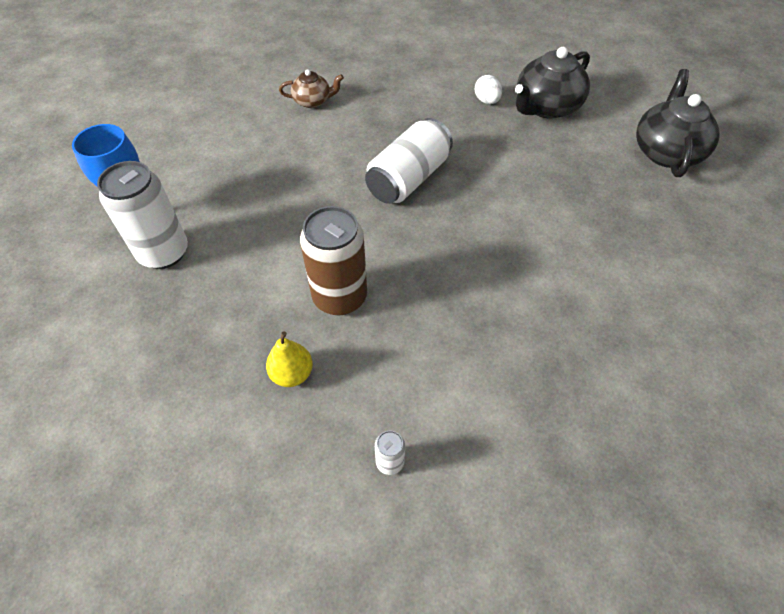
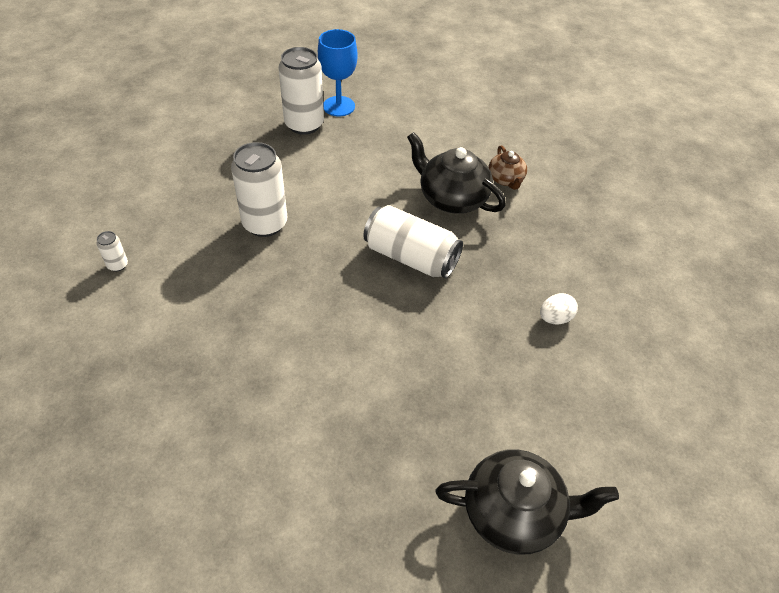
camera: 80 degrees right, 5 degrees down
yellow pear [266,331,313,387] -> none
brown can [300,206,367,315] -> white can [231,142,287,237]
black teapot [515,47,590,119] -> black teapot moved to [407,132,506,214]

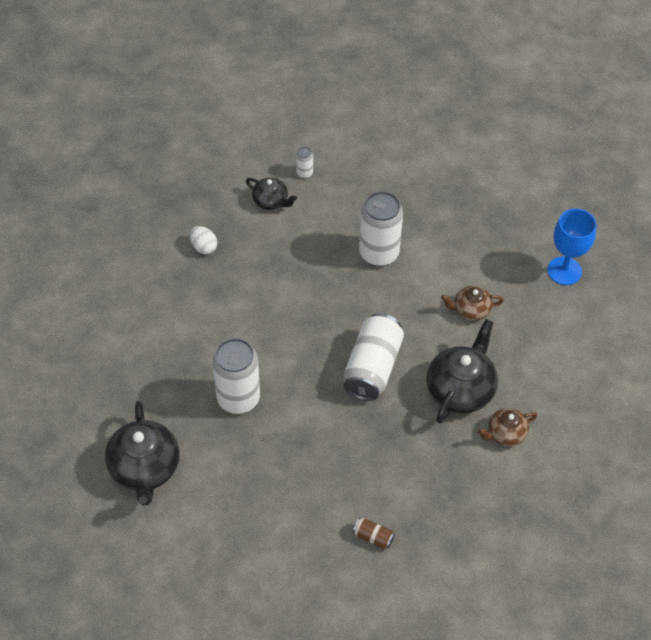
camera: 80 degrees right, 5 degrees up
white can [278,47,324,135] -> white can moved to [212,338,260,414]
white egg [540,293,578,325] -> white egg moved to [190,226,217,254]
none -> black teapot [246,177,297,210]
none -> brown can [353,518,395,549]
none -> brown teapot [441,286,504,321]

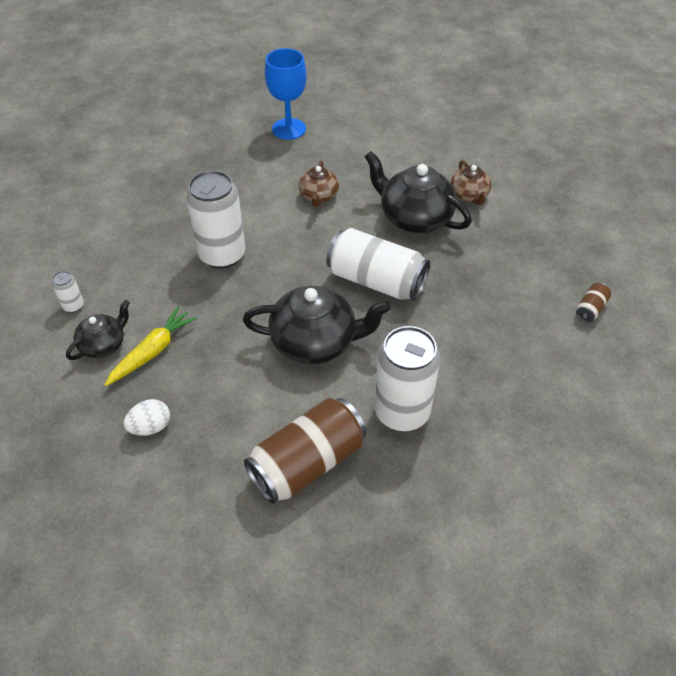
camera: 80 degrees left, 5 degrees down
black teapot [105,401,180,506] -> black teapot moved to [243,286,391,364]
none -> yellow carrot [104,307,197,386]
none -> brown can [244,398,366,504]

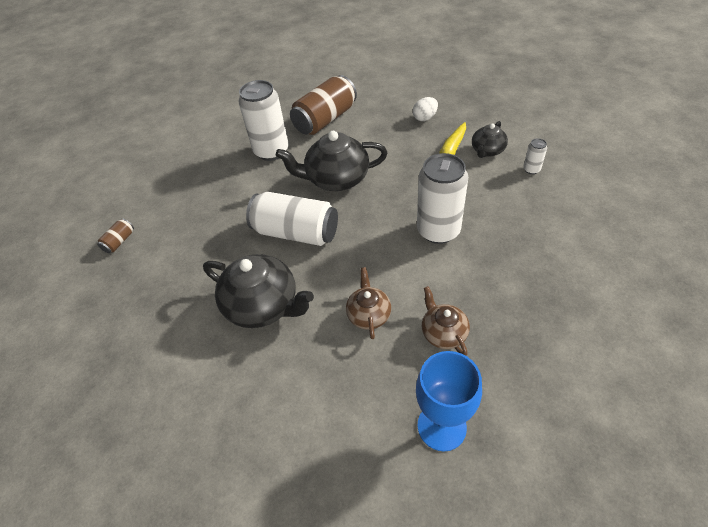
camera: 175 degrees right, 0 degrees up
brown teapot [451,160,491,205] -> brown teapot moved to [422,286,470,356]

